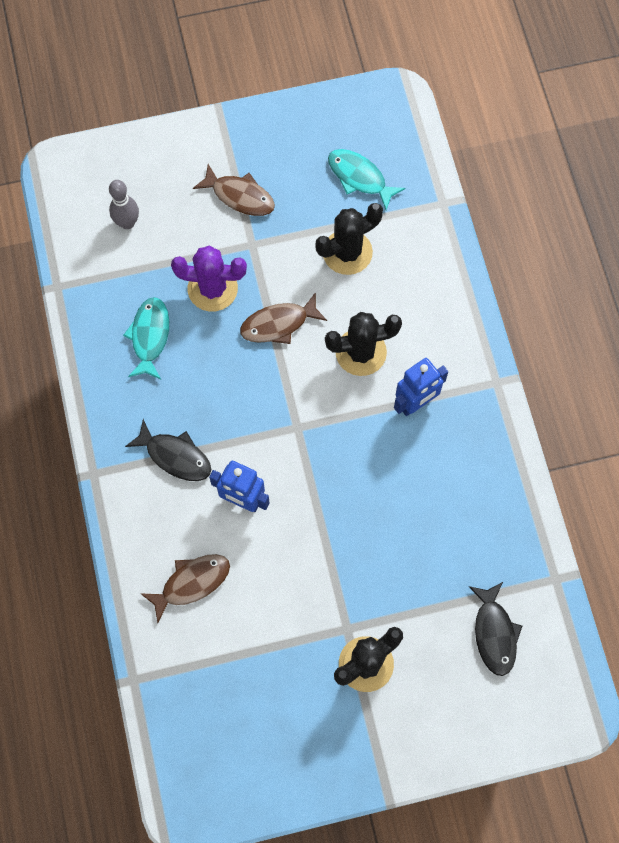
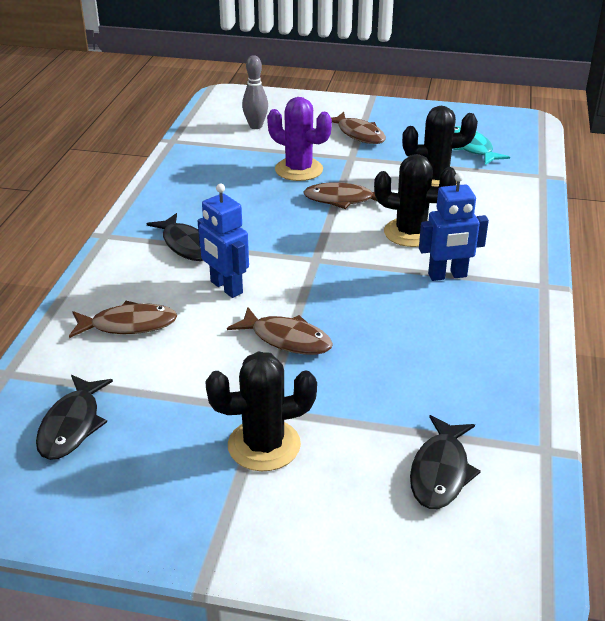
camera: 25 degrees right, 35 degrees down
turquoise fish [123,297,169,379] -> none
none -> black fish [36,375,113,460]
none -> brown fish [227,307,333,355]

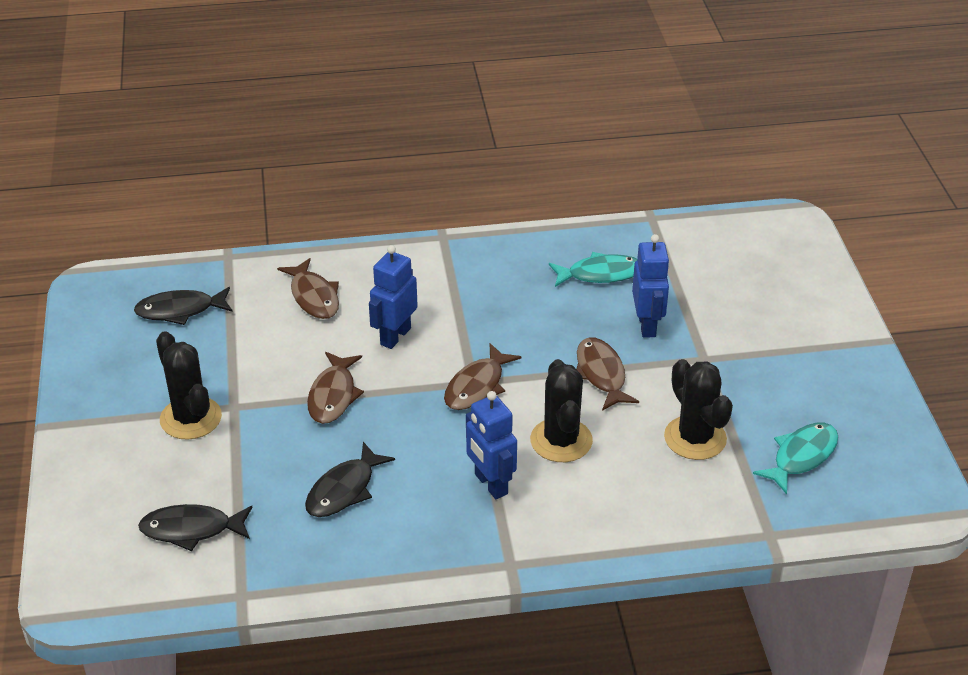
camera: 70 degrees right, 5 degrees up
black fish [147,213,203,261] -> black fish moved to [305,442,395,517]
grey bowling pin [242,55,268,129] -> none
purple cactus [267,97,332,181] -> blue robot [632,234,670,338]
brown fish [331,112,386,144] -> brown fish moved to [444,343,522,410]
none -> turquoise fish [549,252,637,287]

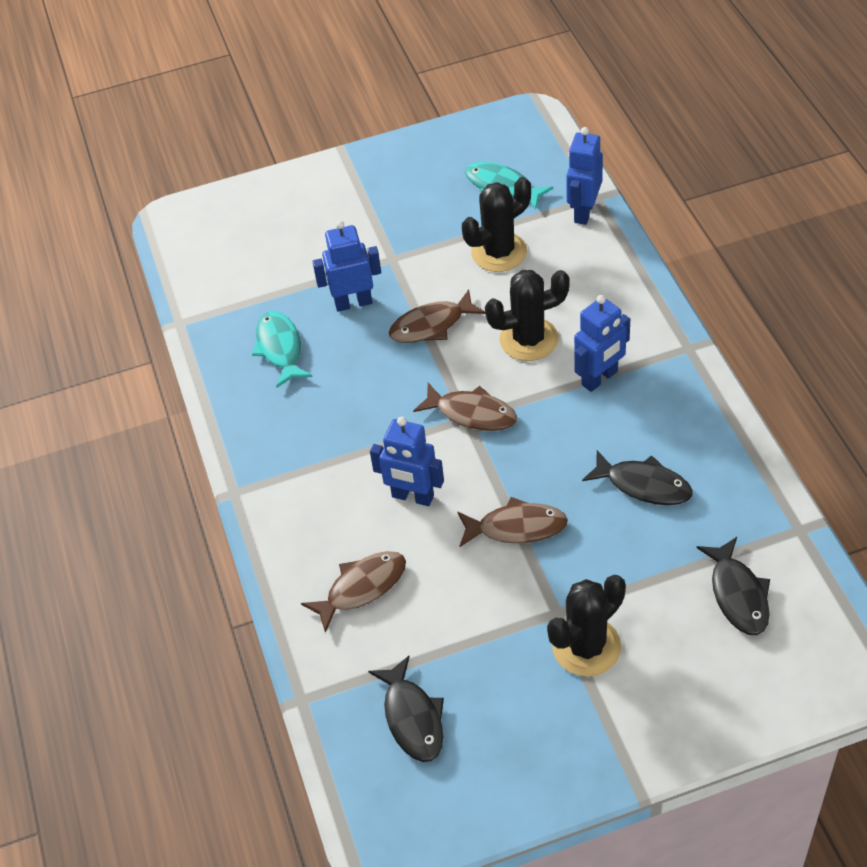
camera: 95 degrees left, 10 degrees up
none -> blue robot [566,127,603,225]

